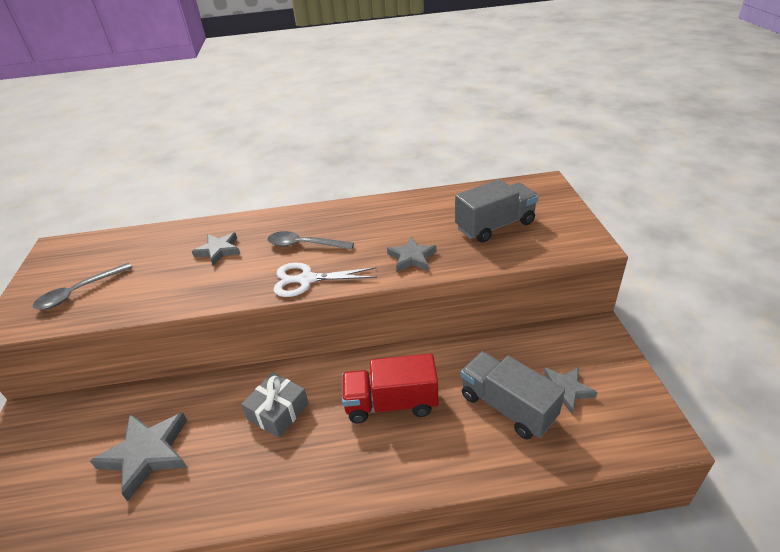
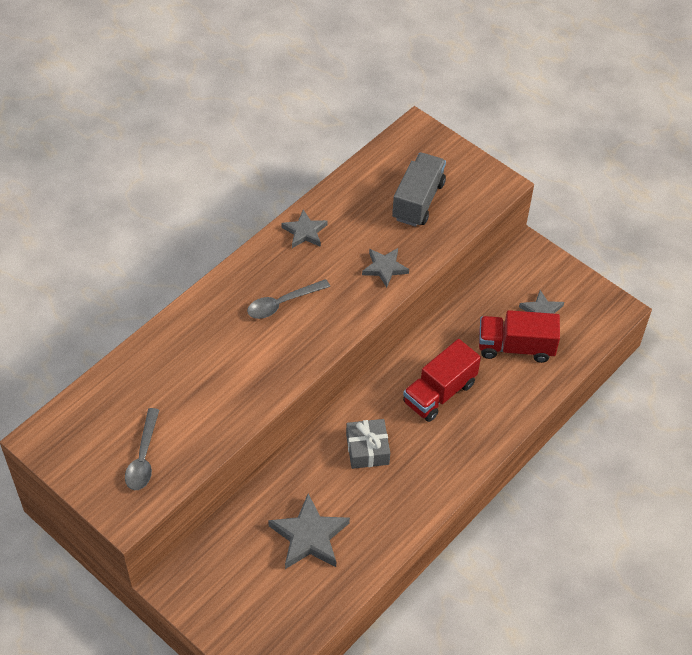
camera: 45 degrees left, 15 degrees up
grey star [192,233,240,266] -> grey star moved to [281,209,327,248]
white scissors [273,263,377,297] -> none
grey truck [461,351,565,439] -> red truck [479,310,560,363]

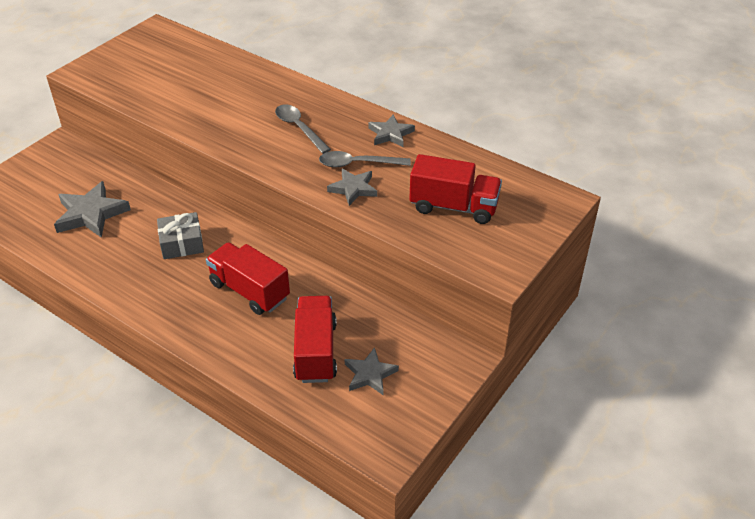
camera: 85 degrees right, 10 degrees down
grey spoon [125,408,159,490] -> grey spoon moved to [319,151,411,167]
grey truck [392,153,446,227] -> red truck [409,154,502,224]

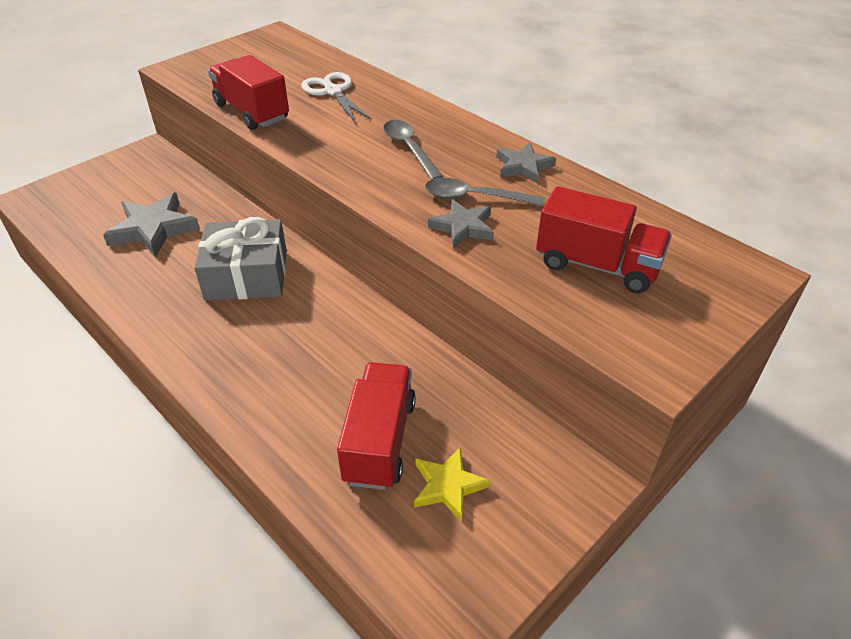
camera: 10 degrees right, 0 degrees up
grey gift [157,212,204,259] -> grey gift [194,217,287,301], size x1.52
red truck [206,242,290,315] -> red truck moved to [208,55,289,130]
grey star [345,347,399,395] -> yellow star [414,447,490,522]
none -> white scissors [301,72,372,122]

